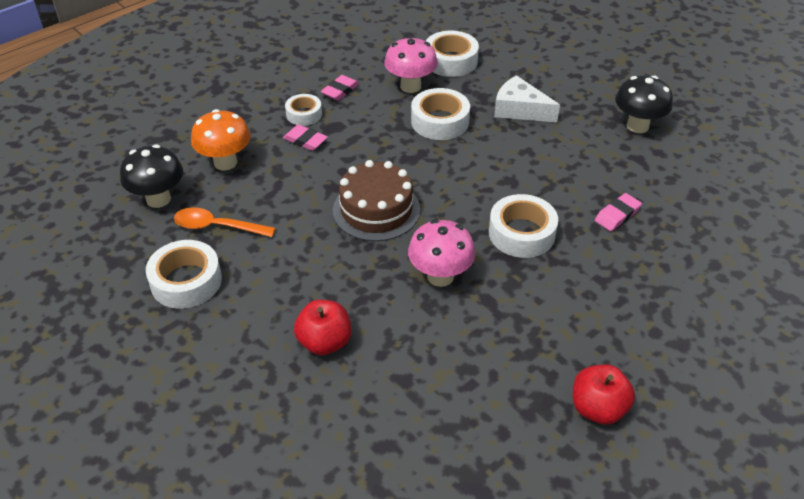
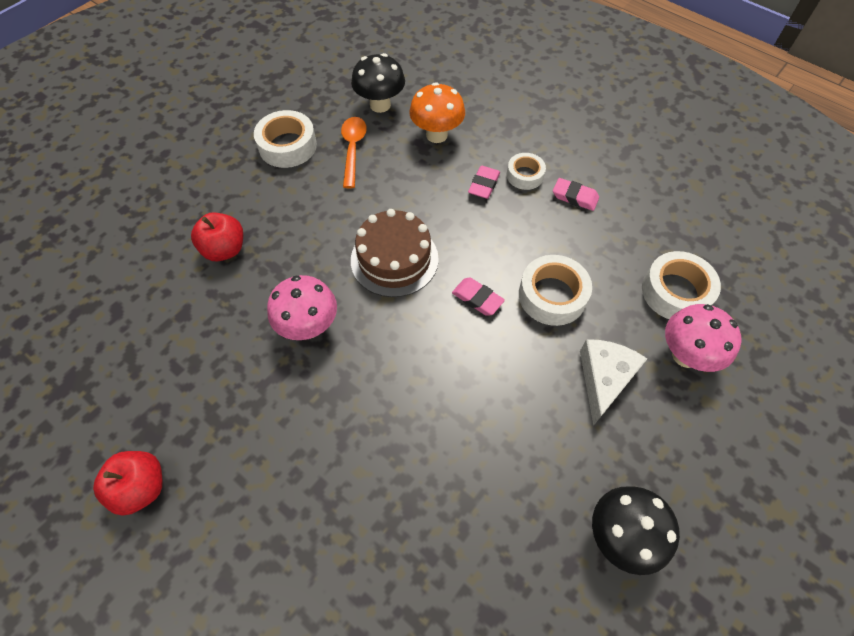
camera: 80 degrees right, 15 degrees up
pink mushroom [384,36,438,93] -> pink mushroom moved to [665,304,742,372]
white tape [489,194,558,258] -> none
pink eraser [595,193,642,231] -> pink eraser moved to [452,278,505,316]

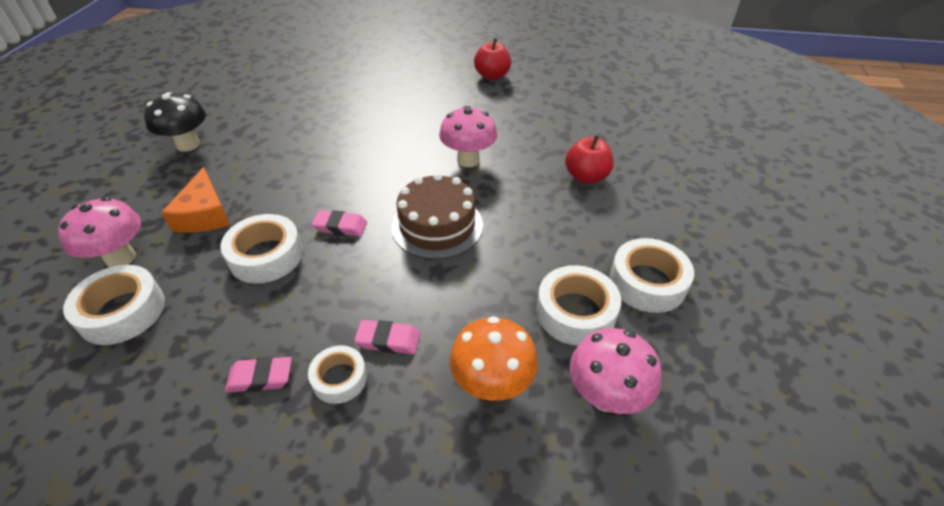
camera: 150 degrees right, 15 degrees down
orange spoon [341,117,367,188] -> white tape [536,265,621,346]
black mushroom [351,53,405,113] -> pink mushroom [570,328,662,414]
pink eraser [468,166,500,199] -> pink eraser turned 75 degrees counterclockwise [354,320,420,354]
white cheese [580,339,647,426] -> orange cheese [161,167,230,233]

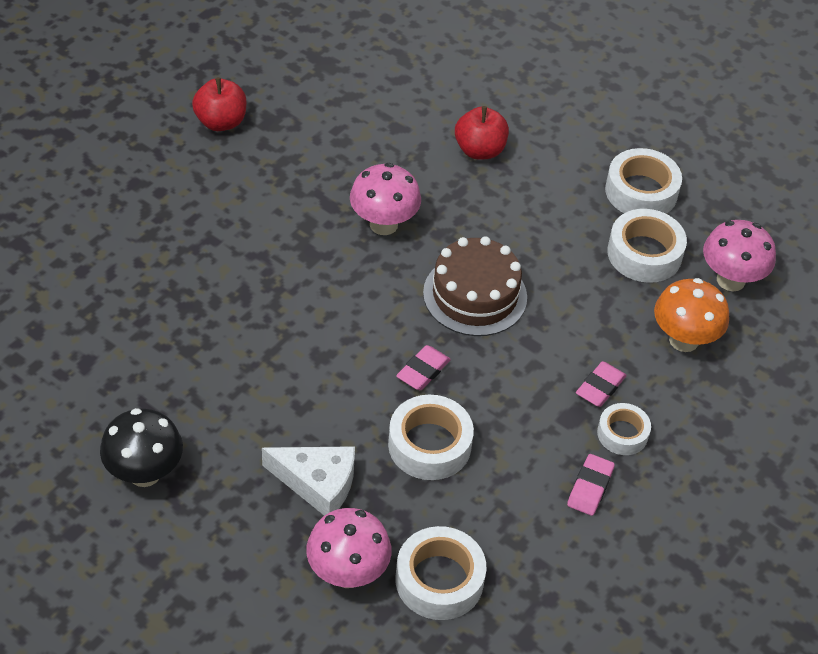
camera: 65 degrees left, 5 degrees up
orange cheese [161,167,230,233] -> white cheese [262,446,355,516]

